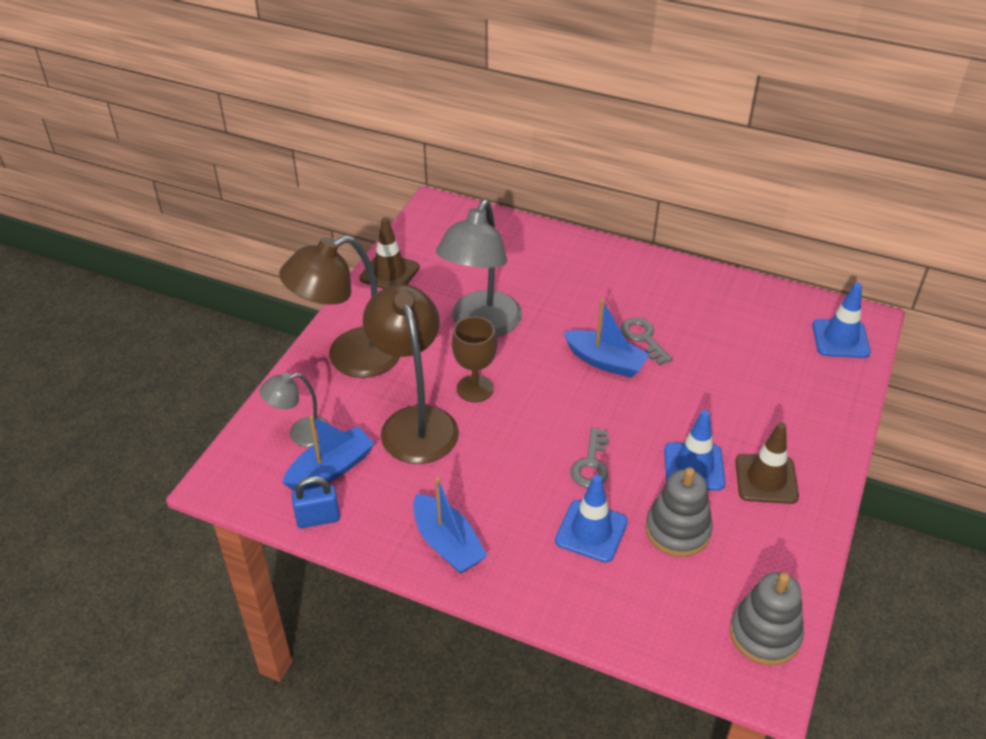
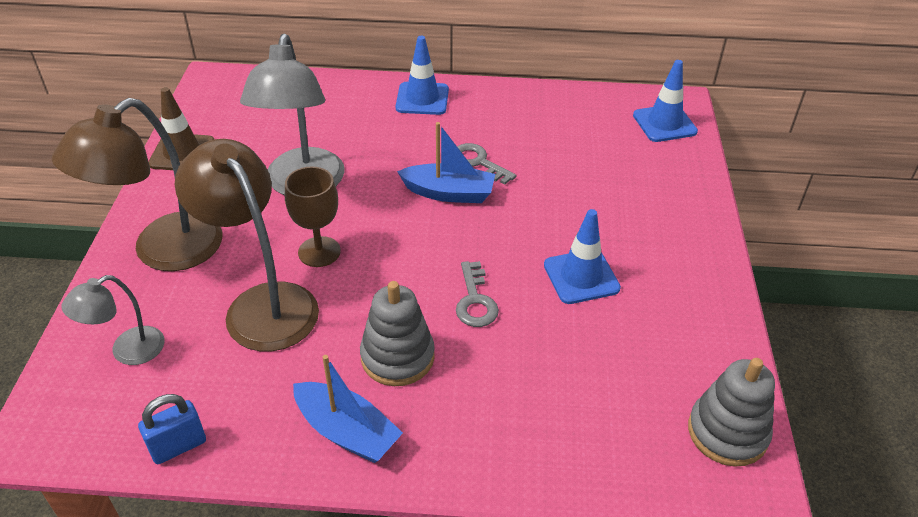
camera: 20 degrees left, 0 degrees up
blue boat [282,416,375,491] -> none
blue traffic cone [555,475,628,563] -> blue traffic cone moved to [396,36,449,115]
grey stacking toy [645,467,713,557] -> grey stacking toy moved to [360,281,435,386]
brown traffic cone [735,422,799,504] -> none

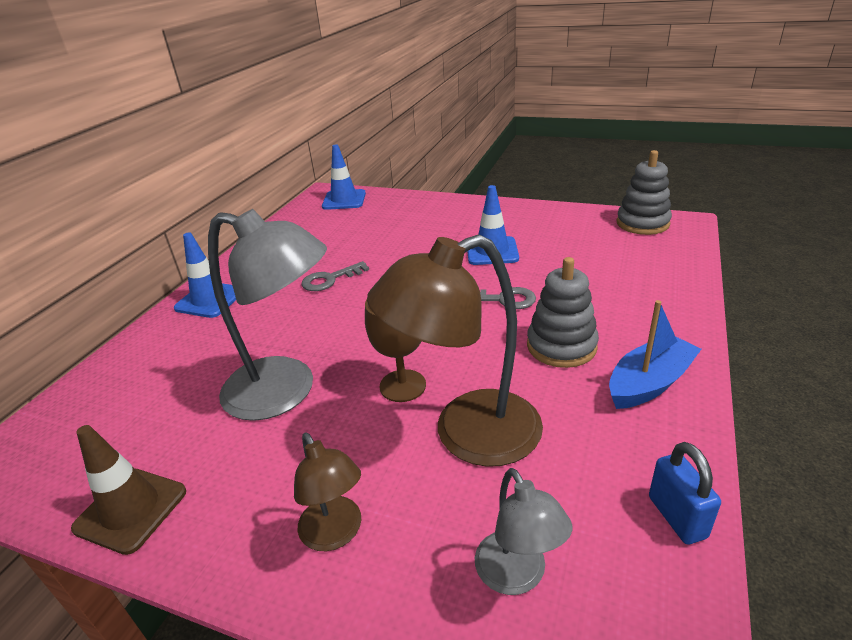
camera: 70 degrees left, 10 degrees down
brown lamp [52,98,222,271] -> brown lamp [294,432,361,551], size x0.53
blue boat [397,122,495,203] -> none

